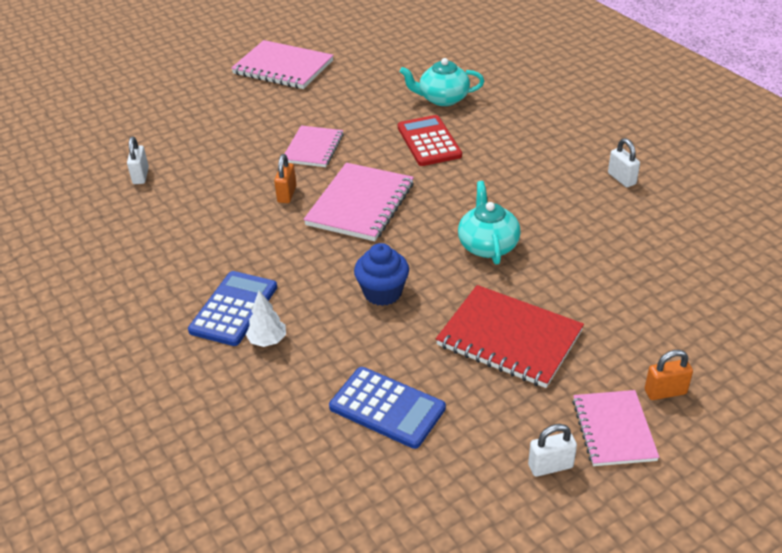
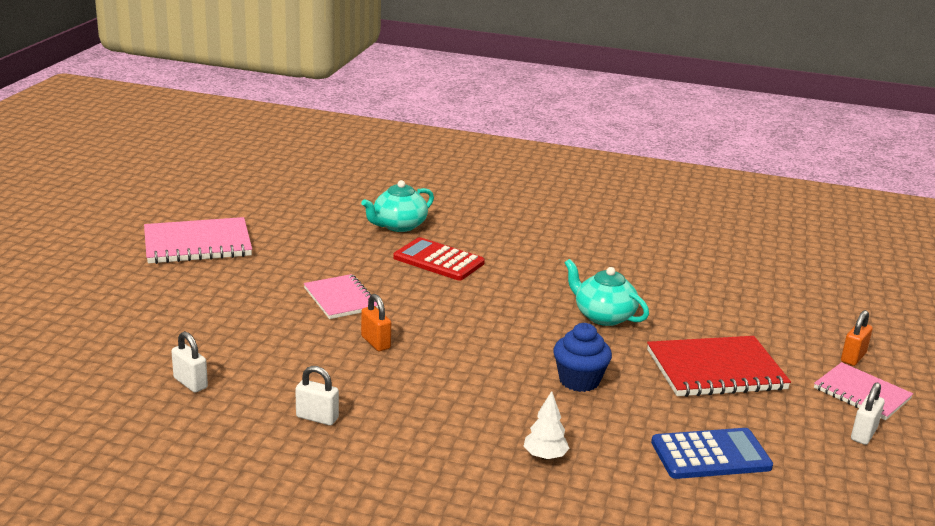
camera: 45 degrees left, 15 degrees down
blue calculator [188,271,277,346] -> none
pink notebook [303,163,414,241] -> none
white padlock [608,138,640,187] -> white padlock moved to [295,366,339,425]

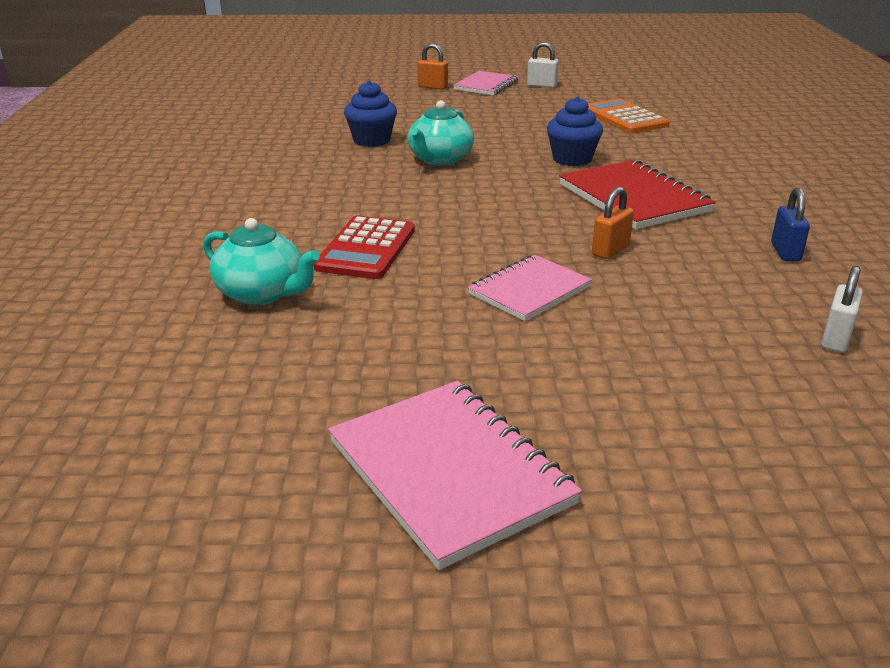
camera: 105 degrees left, 5 degrees up
white padlock [295,366,339,425] -> blue padlock [771,188,810,262]
white tree [524,391,570,460] -> none
red notebook [647,336,791,397] -> red notebook moved to [559,160,716,229]
blue calculator [651,428,773,479] -> orange calculator [588,99,669,133]
none -> blue cupcake [344,80,397,147]

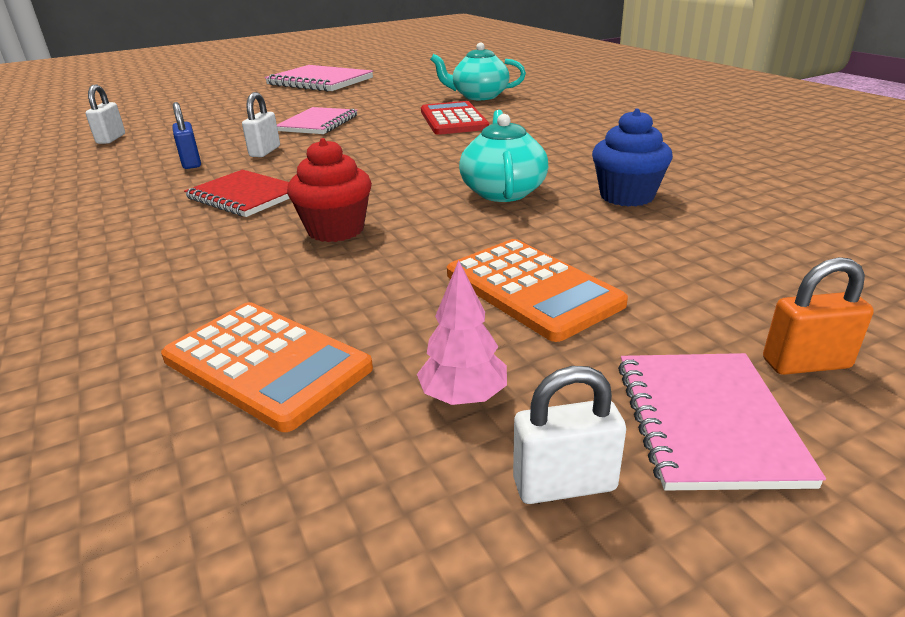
camera: 155 degrees right, 0 degrees up
blue cupcake [547,97,603,166] -> red cupcake [287,138,372,242]
red notebook [559,160,716,229] -> red notebook [184,170,290,217], size x0.65
orange padlock [592,187,634,259] -> white padlock [242,92,280,157]
blue padlock [771,188,810,262] -> blue padlock moved to [172,102,201,169]
none -> pink tree [417,260,507,405]
none -> orange calculator [447,239,628,342]

